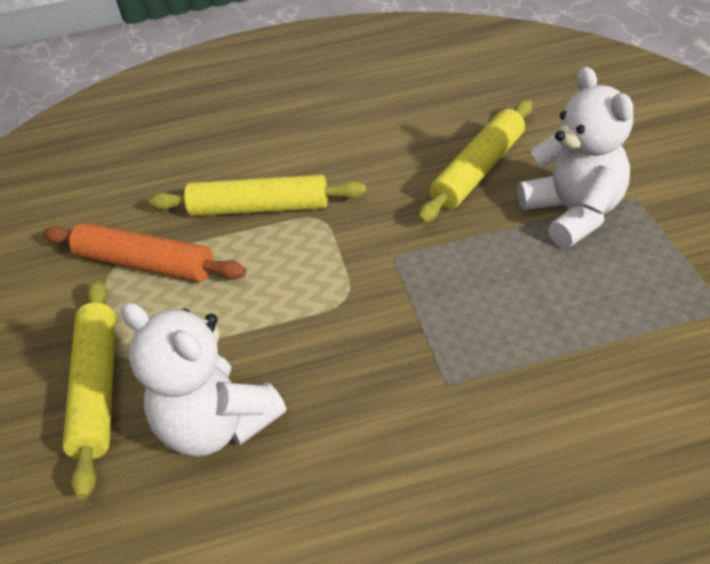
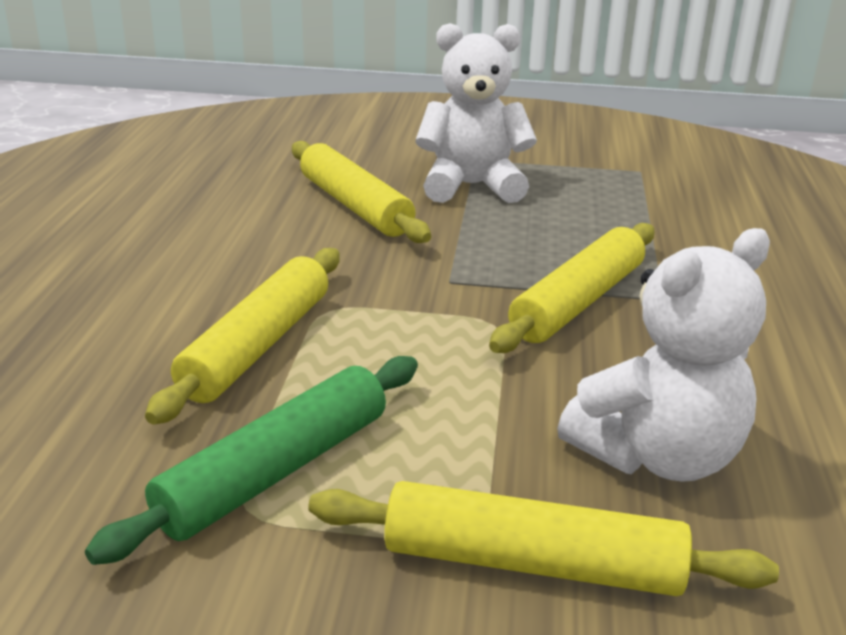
camera: 75 degrees left, 15 degrees down
orange rolling pin [43,223,246,282] -> green rolling pin [85,356,418,565]
none -> yellow rolling pin [489,223,655,353]

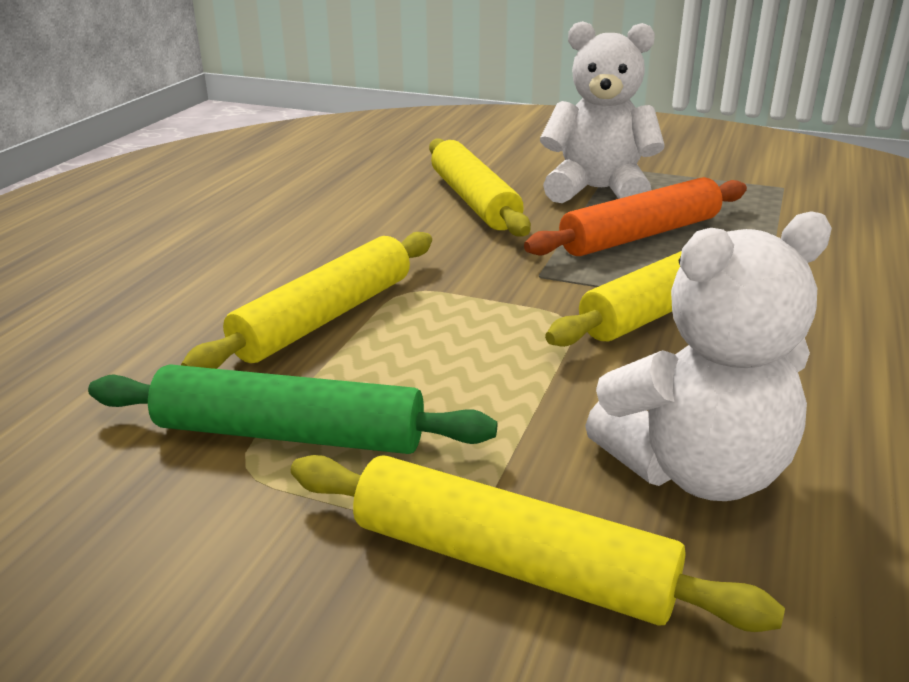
camera: 15 degrees right, 0 degrees up
green rolling pin [85,356,418,565] -> green rolling pin turned 45 degrees clockwise [88,364,497,454]
none -> orange rolling pin [524,177,747,256]

